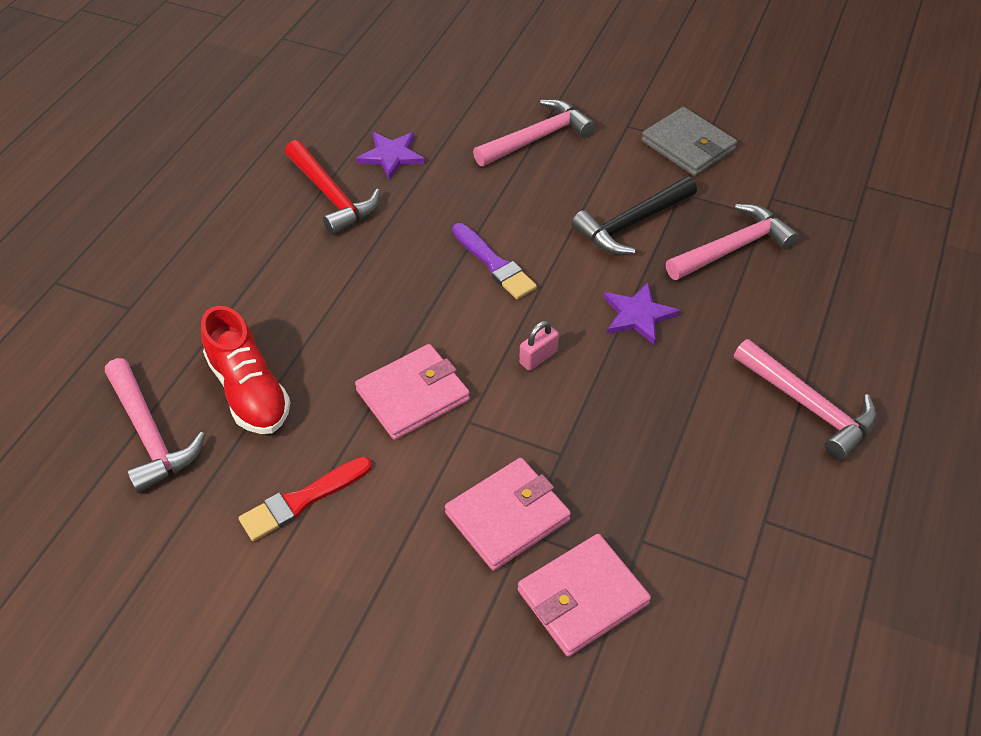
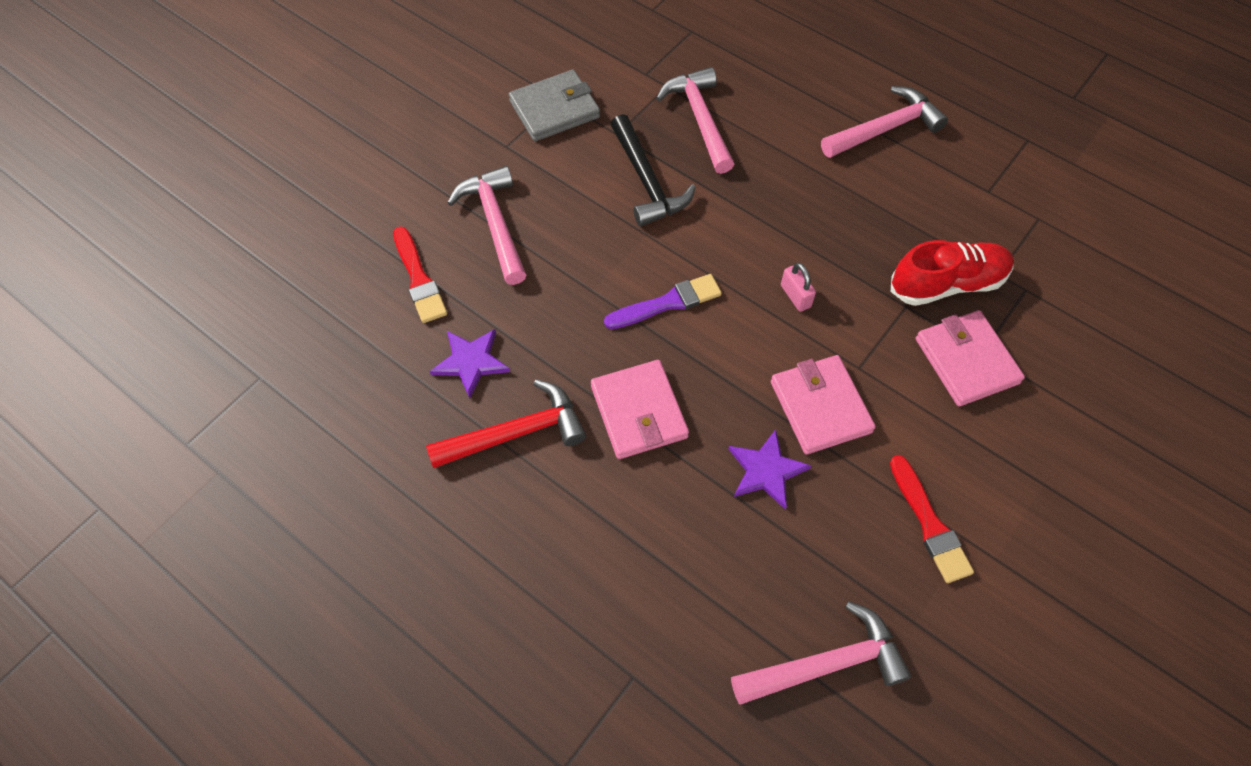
camera: 75 degrees left, 10 degrees up
red shoe [201,306,291,434] -> red shoe moved to [891,240,1014,306]
pink wallet [518,534,651,657] -> pink wallet moved to [591,360,689,459]
purple star [604,282,680,345] -> purple star moved to [729,429,811,510]
none -> red brush [393,226,447,323]

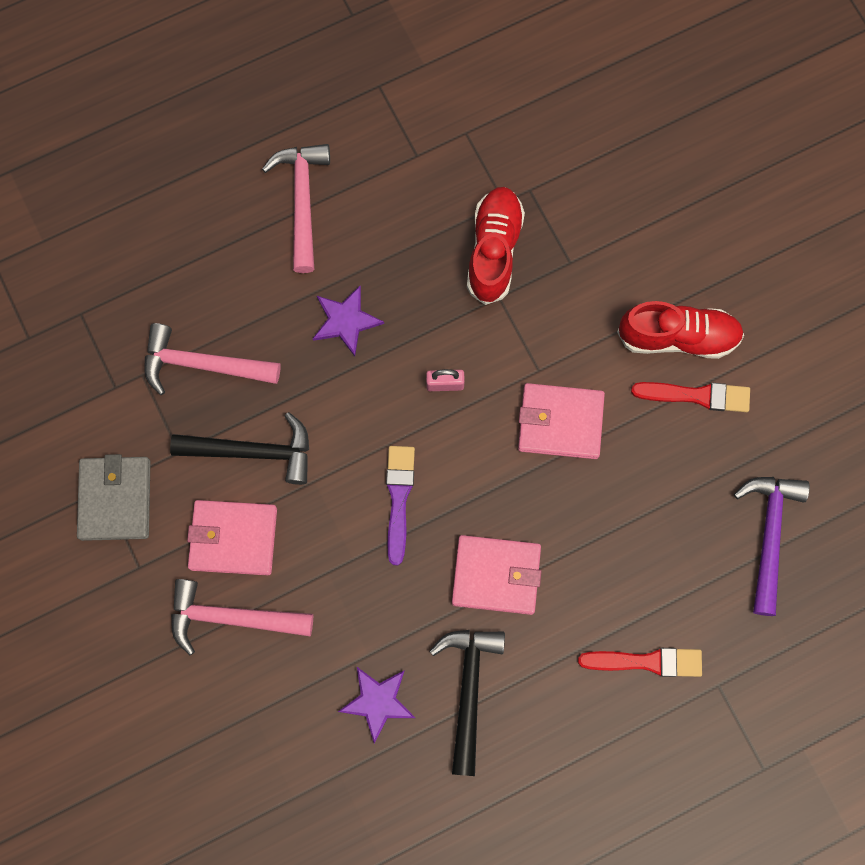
camera: 65 degrees left, 15 degrees up
red brush [393,226,447,323] -> red brush moved to [578,648,702,677]
red hammer [426,380,586,468] -> black hammer [430,630,505,776]
purple star [729,429,811,510] -> purple star moved to [313,285,384,356]
pink hammer [731,601,911,705] -> purple hammer [734,477,810,616]
pink wallet [916,310,1025,407] -> pink wallet moved to [187,500,277,575]
none -> red shoe [617,301,744,359]

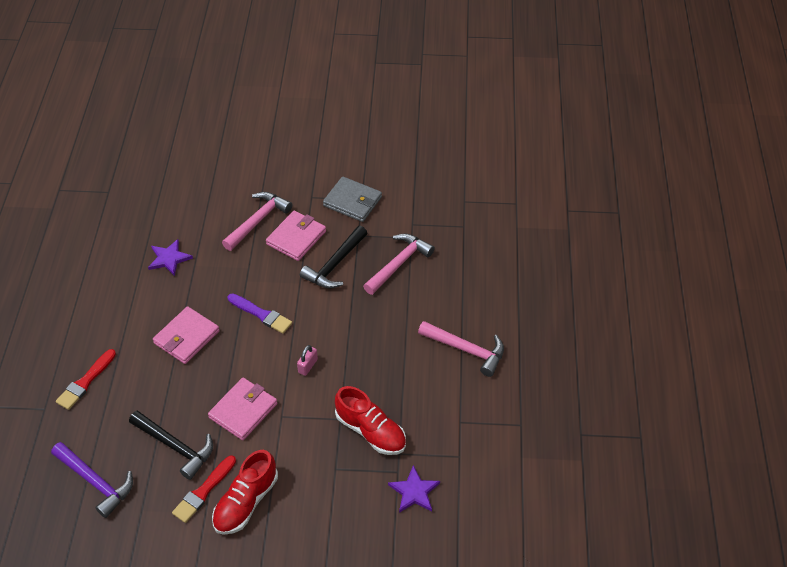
camera: 120 degrees right, 25 degrees down
purple star [313,285,384,356] -> purple star moved to [388,465,440,513]
black hammer [430,630,505,776] -> black hammer moved to [129,410,213,480]

